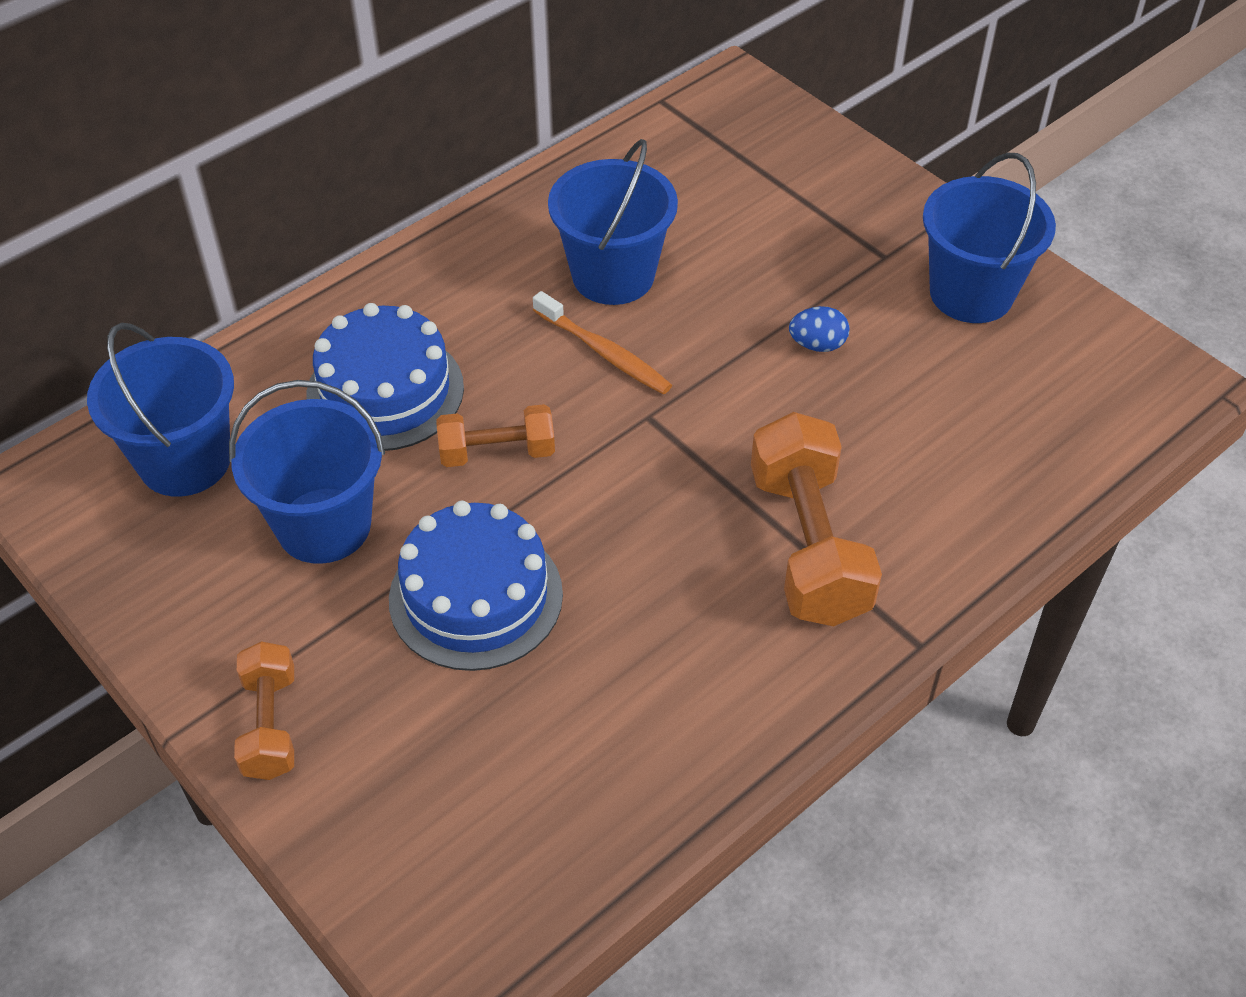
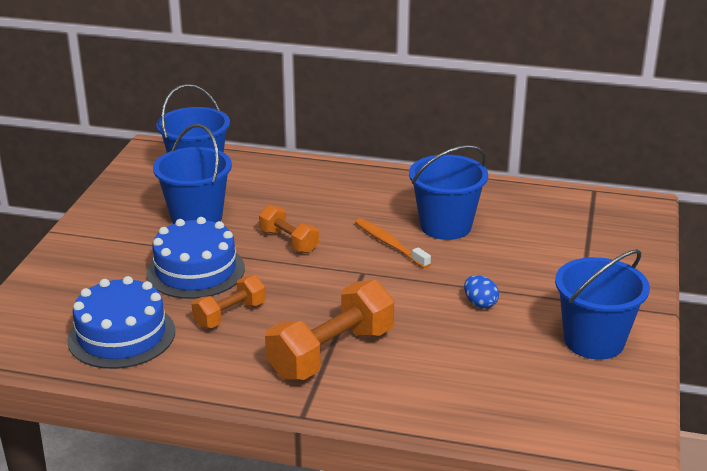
camera: 55 degrees right, 20 degrees down
orange dumbbell [234,642,294,780] -> orange dumbbell moved to [192,275,266,328]
blue cake [307,303,464,451] -> blue cake moved to [67,276,175,369]
orange toothbrush [533,291,672,394] -> orange toothbrush turned 135 degrees clockwise [355,218,431,269]

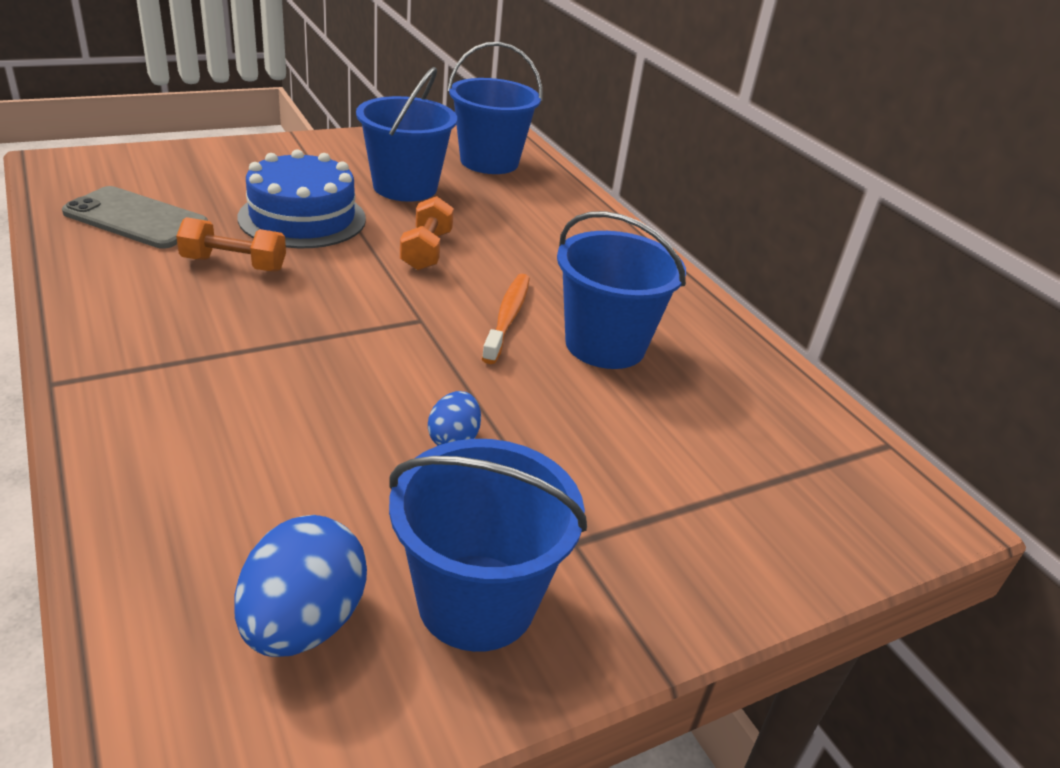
camera: 45 degrees right, 5 degrees up
blue cake [67,276,175,369] -> grey phone [62,186,208,249]
orange dumbbell [265,280,394,380] -> none
none -> blue egg [234,515,367,657]

